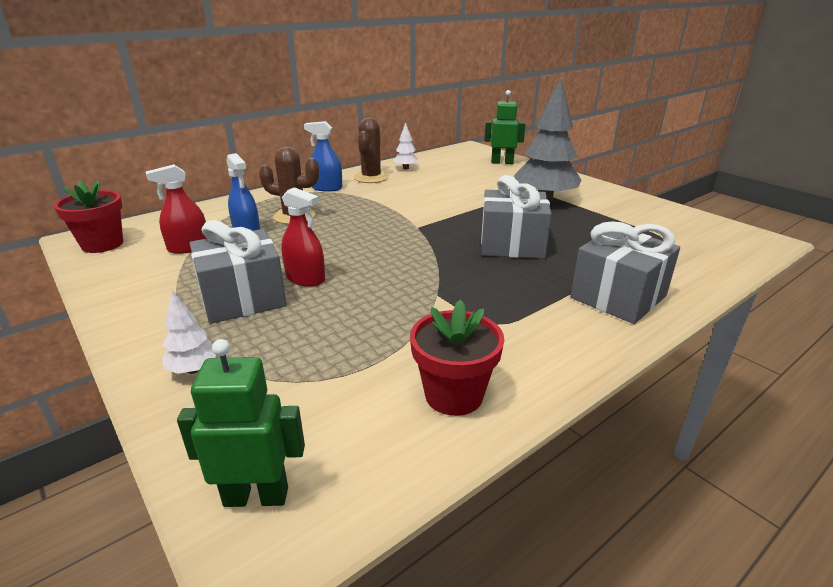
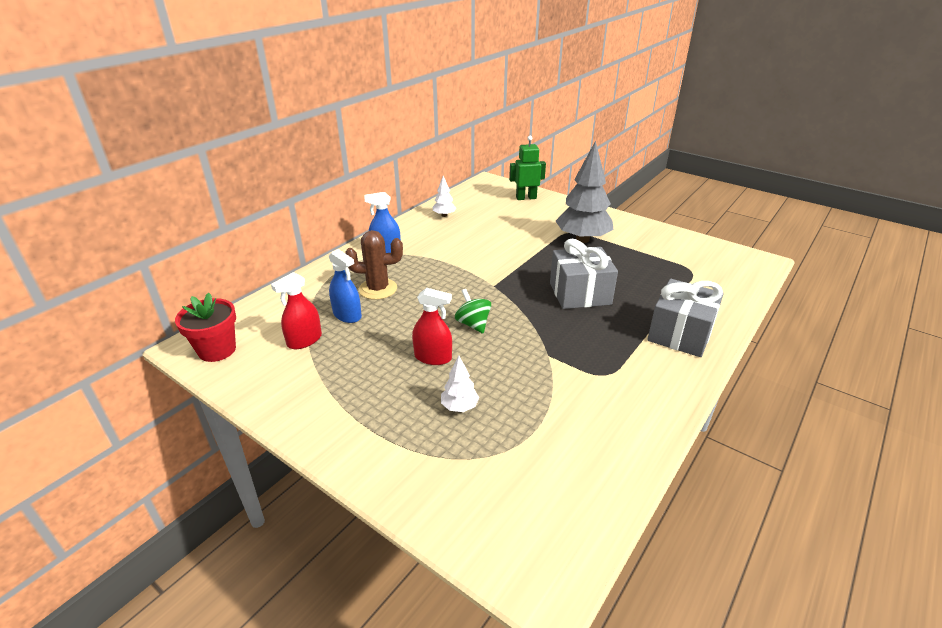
camera: 15 degrees left, 5 degrees up
white tree [162,291,216,374] -> white tree moved to [441,356,479,412]
green robot [177,339,305,507] -> none
grey gift [190,220,286,324] -> none
brown cactus [354,118,389,183] -> none
red flower pot [410,300,504,416] -> none
none -> green spinning top [455,289,491,333]

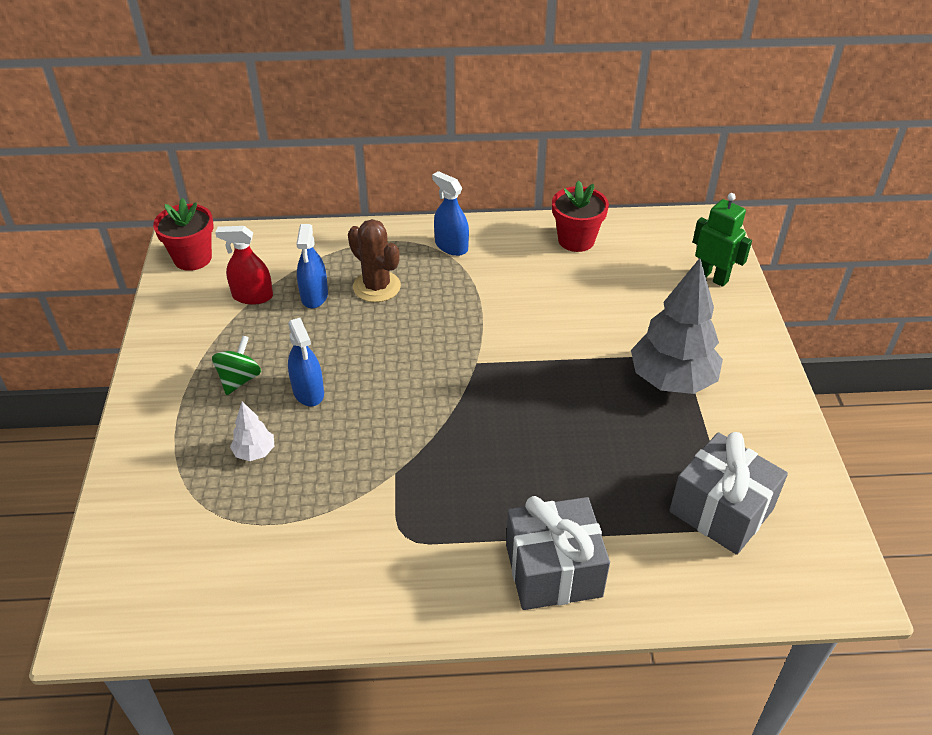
camera: 50 degrees right, 10 degrees up
red spray bottle [412,288,452,365] -> blue spray bottle [288,318,324,406]
white tree [432,176,456,217] -> red flower pot [552,181,609,252]
green spinning top [455,289,491,333] -> green spinning top moved to [212,336,261,395]
grey gift [550,239,618,309] -> grey gift moved to [669,432,788,555]

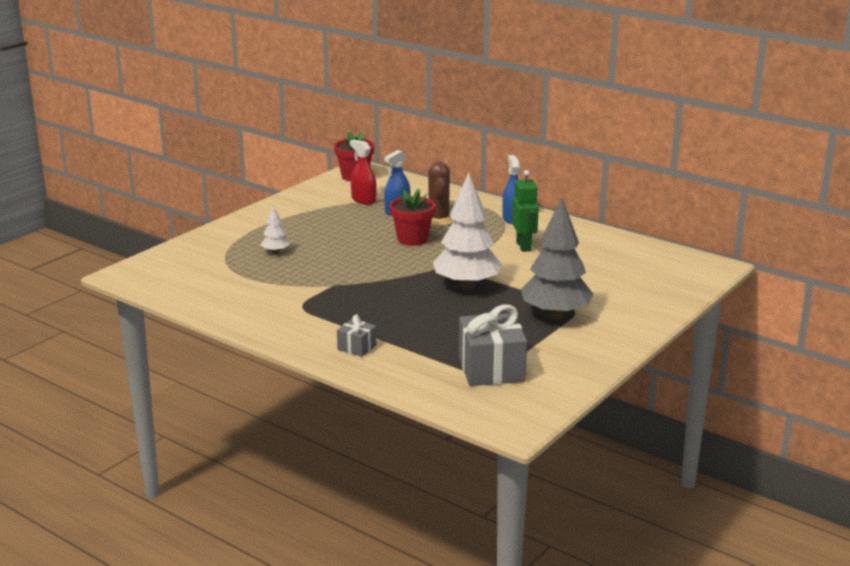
camera: 40 degrees right, 20 degrees down
green spinning top [212,336,261,395] -> none
blue spray bottle [288,318,324,406] -> none
grey gift [506,496,610,610] -> grey gift [337,314,377,357], size x0.50
red flower pot [552,181,609,252] -> red flower pot moved to [390,188,435,246]
green robot [693,193,752,287] -> green robot moved to [512,170,539,252]
none -> white tree [433,172,502,290]

